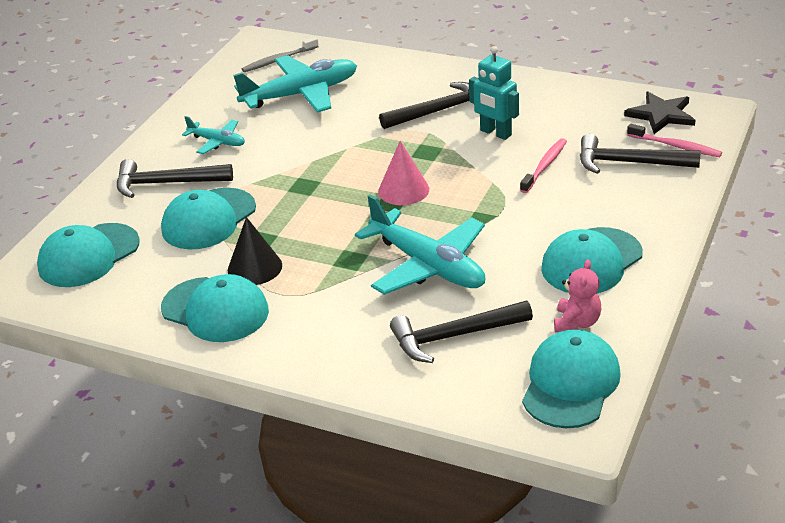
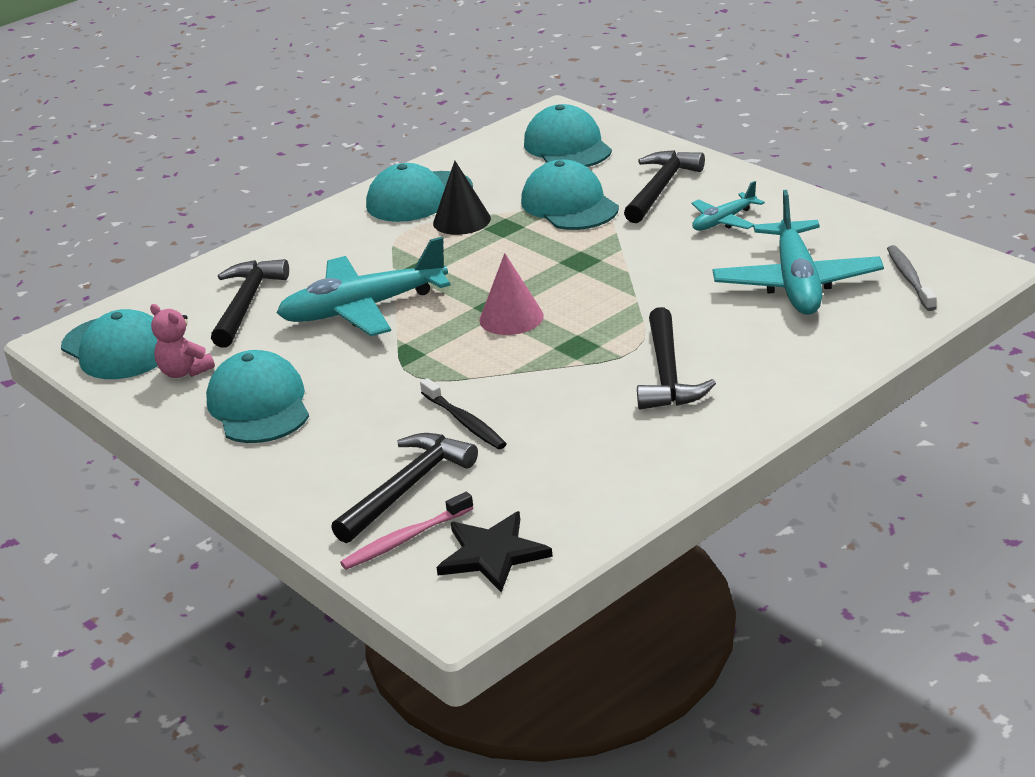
camera: 115 degrees right, 5 degrees down
turquoise robot [469,46,519,140] -> none
pink toothbrush [520,138,567,193] -> black toothbrush [420,378,507,449]

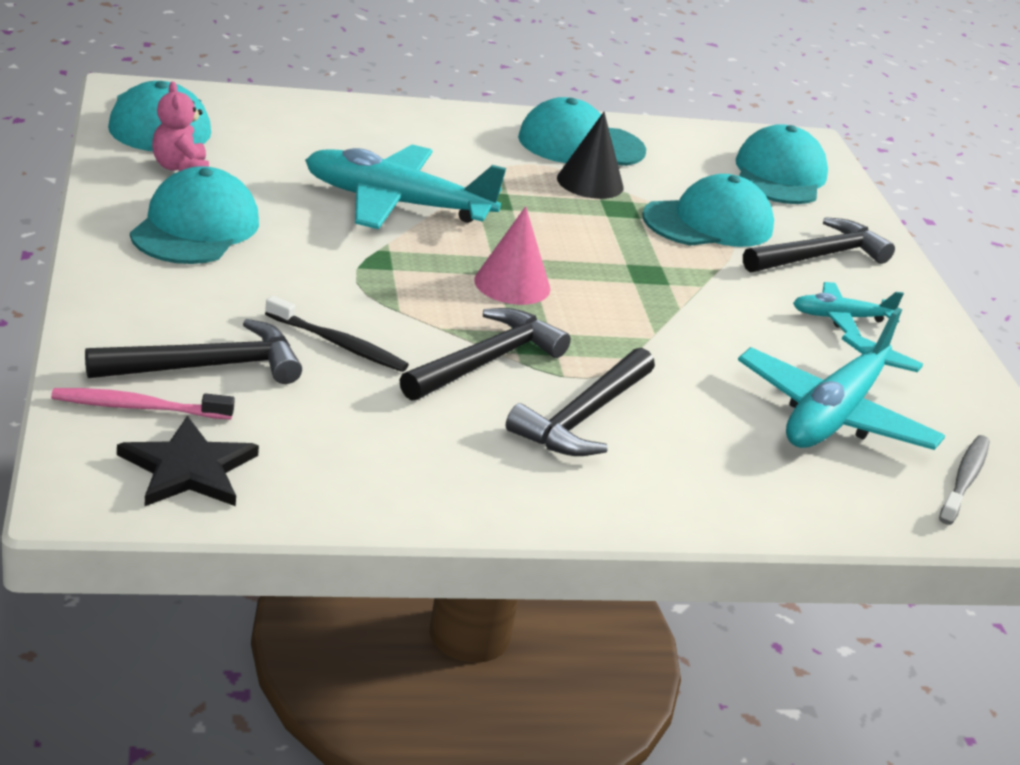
camera: 25 degrees right, 0 degrees up
black hammer [211,259,289,347] -> black hammer moved to [399,308,571,401]
black toothbrush [420,378,507,449] -> black toothbrush turned 60 degrees counterclockwise [265,296,409,372]
turquoise cap [521,160,619,230] -> turquoise cap turned 60 degrees clockwise [642,174,774,247]

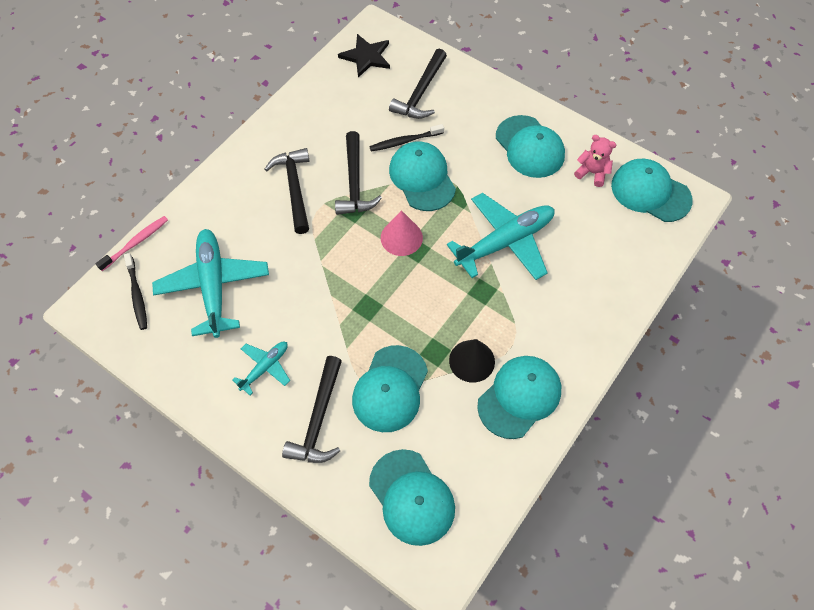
camera: 140 degrees right, 30 degrees up
pink toothbrush [51,388,235,419] -> pink toothbrush moved to [96,216,168,271]
grey toothbrush [939,435,990,525] -> black toothbrush [124,253,147,330]
none -> turquoise cap [389,142,456,211]

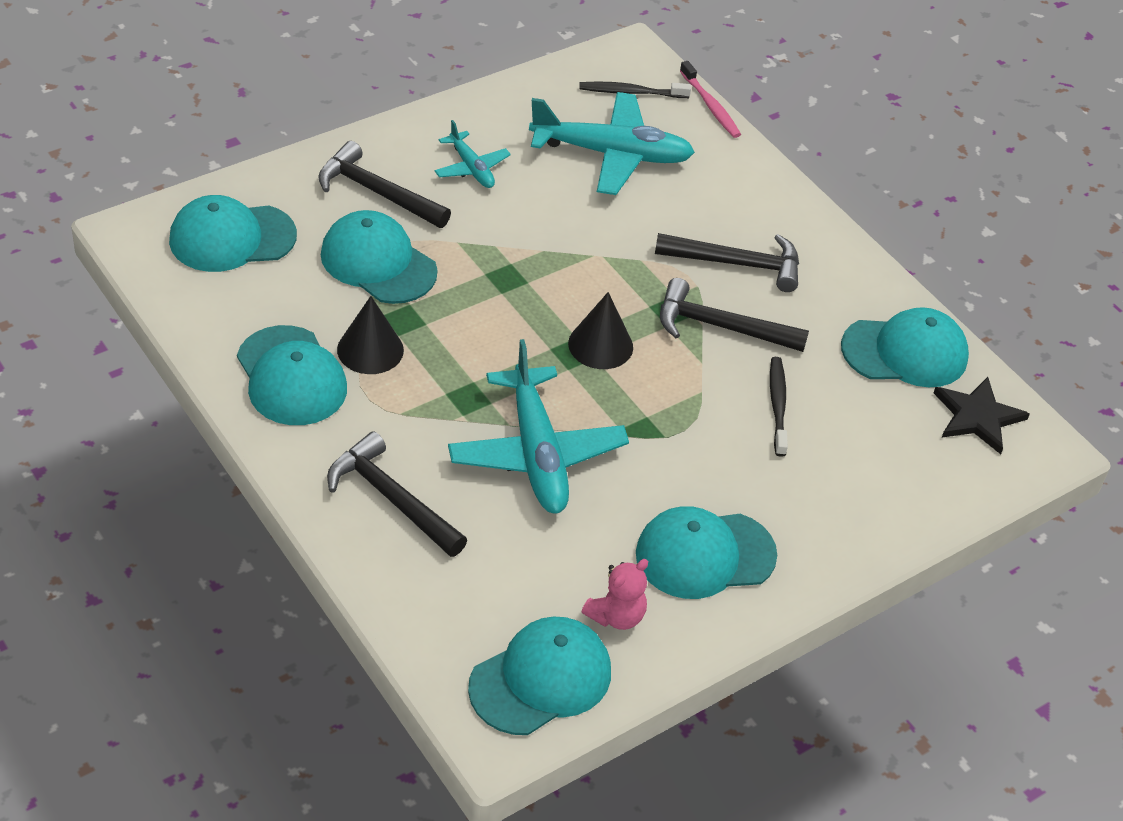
camera: 105 degrees right, 15 degrees down
pink cone [381,210,423,256] -> black cone [568,292,633,369]
black hammer [389,49,447,119] -> black hammer moved to [327,432,467,557]
turquoise cap [389,142,456,211] -> turquoise cap moved to [841,307,969,387]

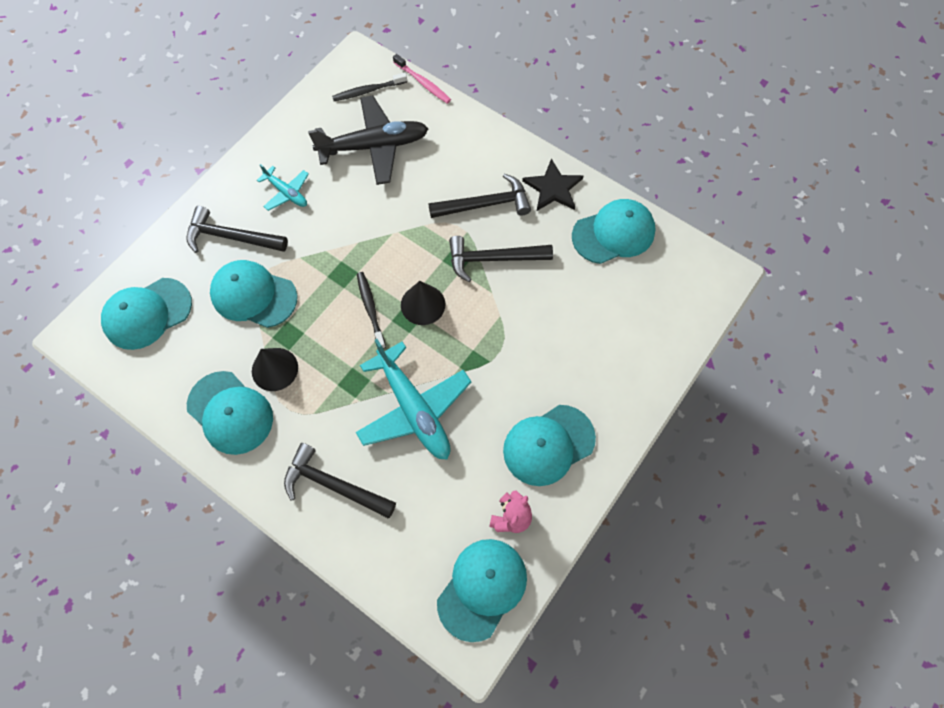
camera: 15 degrees left, 20 degrees up
turquoise plane [529,92,695,195] -> black plane [308,96,428,185]
black toothbrush [770,357,788,457] -> black toothbrush moved to [357,272,386,349]
black star [934,377,1030,454] -> black star moved to [522,159,583,211]

